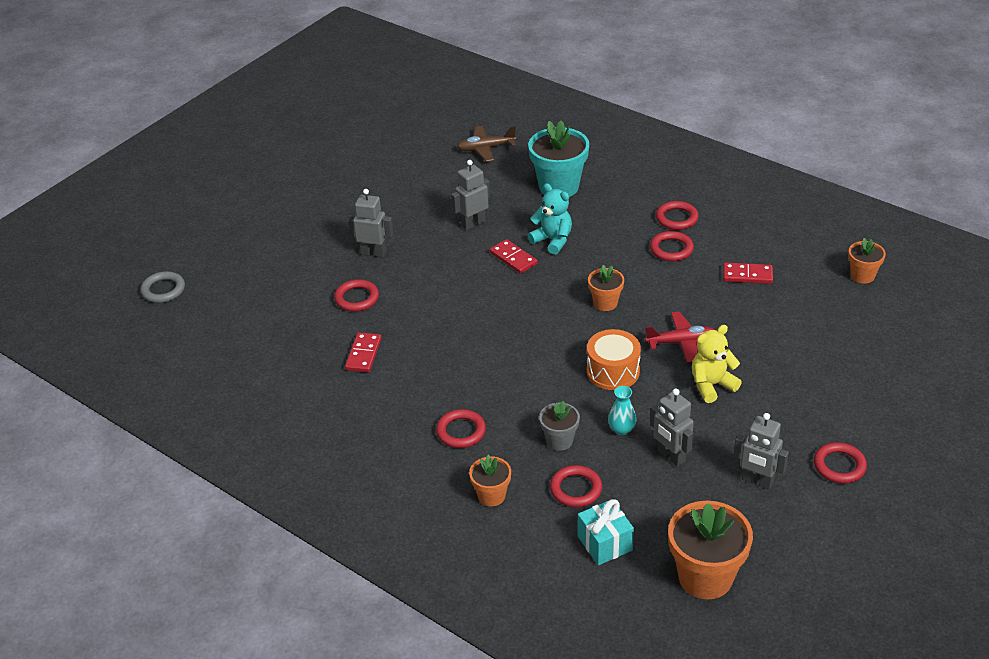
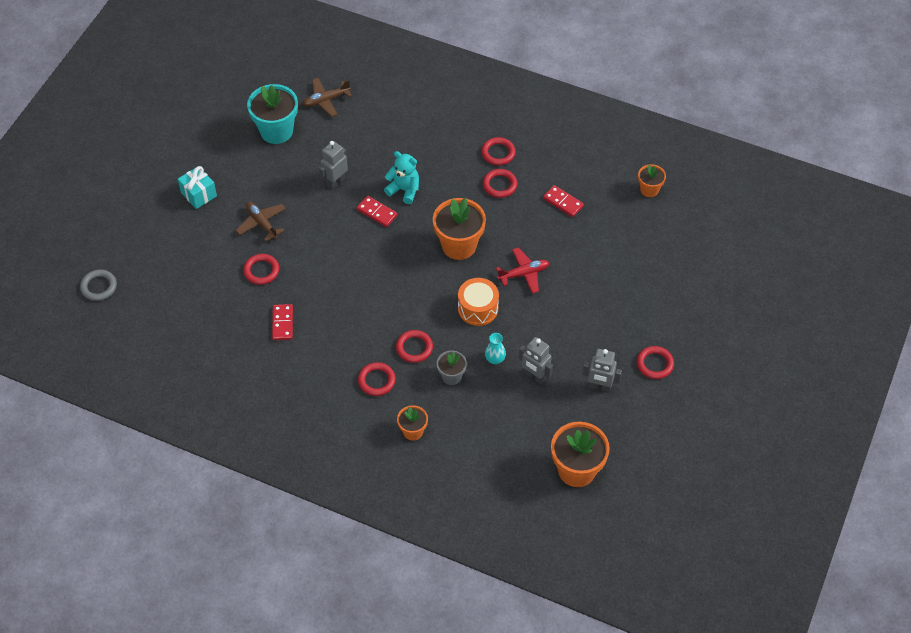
camera: 15 degrees left, 15 degrees up
grey robot [348,189,393,257] -> brown plane [236,202,286,241]
turquoise flower pot [528,121,589,197] -> turquoise flower pot moved to [247,84,298,144]
red ring [550,465,602,507] -> red ring moved to [396,330,433,363]
turquoise gift [578,499,634,565] -> turquoise gift moved to [178,166,217,209]
orange flower pot [588,265,624,311] -> orange flower pot [433,198,486,260], size x1.84
yellow teddy bear [692,325,742,403] -> none
red domino [723,263,773,284] -> red domino turned 45 degrees clockwise [543,185,584,217]

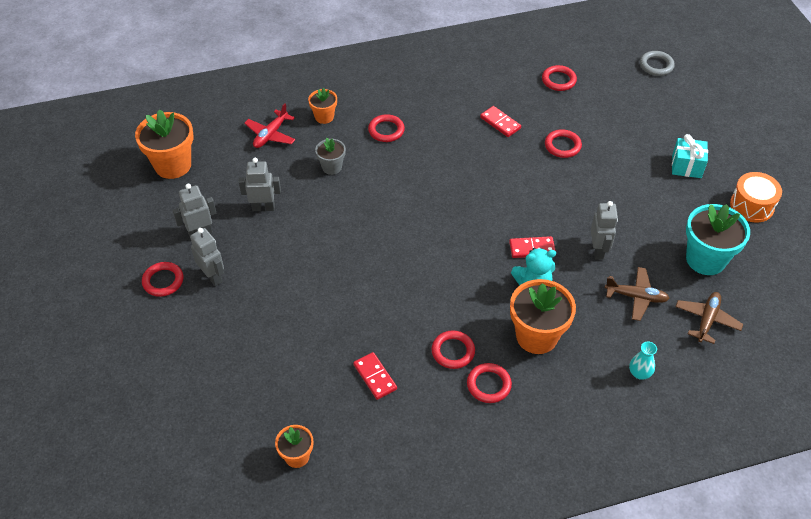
camera: 140 degrees right, 5 degrees down
brown plane [236,202,286,241] -> brown plane moved to [605,267,670,321]
red ring [396,330,433,363] -> red ring moved to [542,65,577,91]
orange flower pot [433,198,486,260] -> orange flower pot moved to [510,279,576,354]
orange drum [458,278,499,326] -> orange drum moved to [730,172,782,223]
turquoise vase [485,333,506,364] -> turquoise vase moved to [629,342,657,380]
red plane [496,247,549,294] -> red plane moved to [244,103,295,148]
red domino [543,185,584,217] -> red domino turned 60 degrees clockwise [353,352,397,400]
none -> grey robot [190,228,224,286]

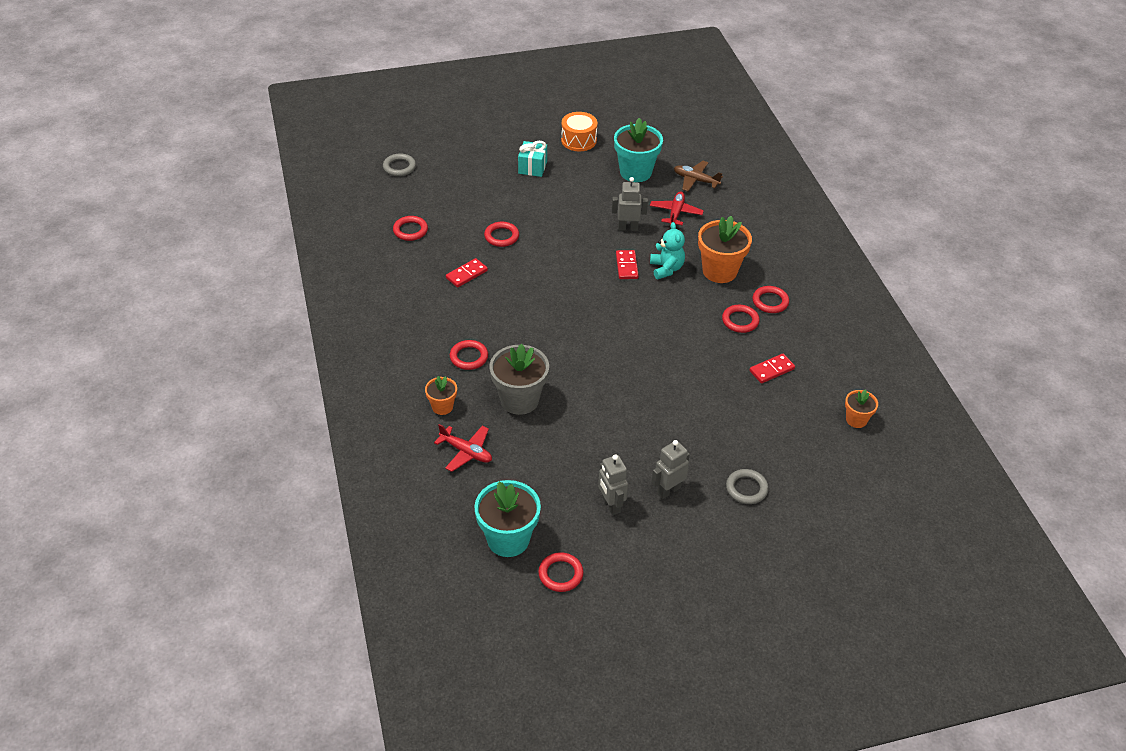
camera: 90 degrees left, 5 degrees down
orange flower pot [135,109,193,179] -> turquoise flower pot [474,480,541,557]
red ring [142,262,184,297] -> red ring moved to [538,552,584,592]
grey robot [239,158,281,211] -> none
grey flower pot [315,138,346,175] -> grey flower pot [490,344,549,415], size x1.84
brown plane [605,267,670,321] -> red plane [650,192,704,226]
turquoise vase [629,342,657,380] -> none
none -> grey ring [726,469,769,504]

